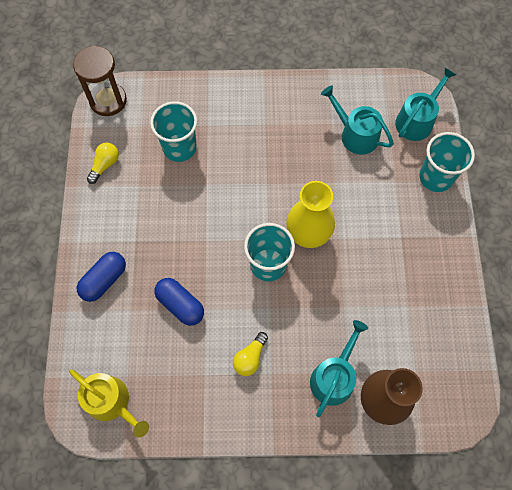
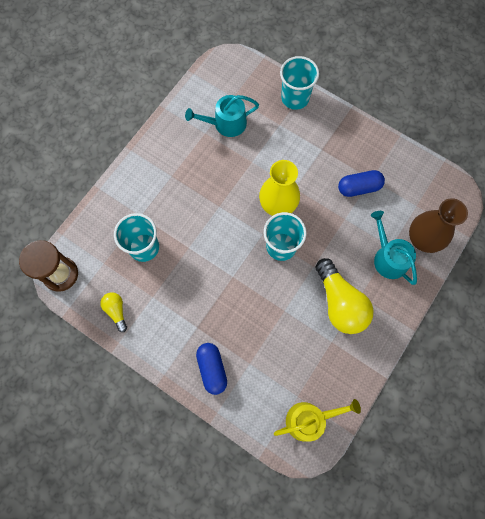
camera: 55 degrees left, 5 degrees up
blue capsule [154,278,204,326] -> blue capsule moved to [338,170,385,197]
yellow light bulb [233,332,268,376] -> yellow light bulb [316,258,374,334], size x2.00
turquoise watering can [395,68,456,141] -> none

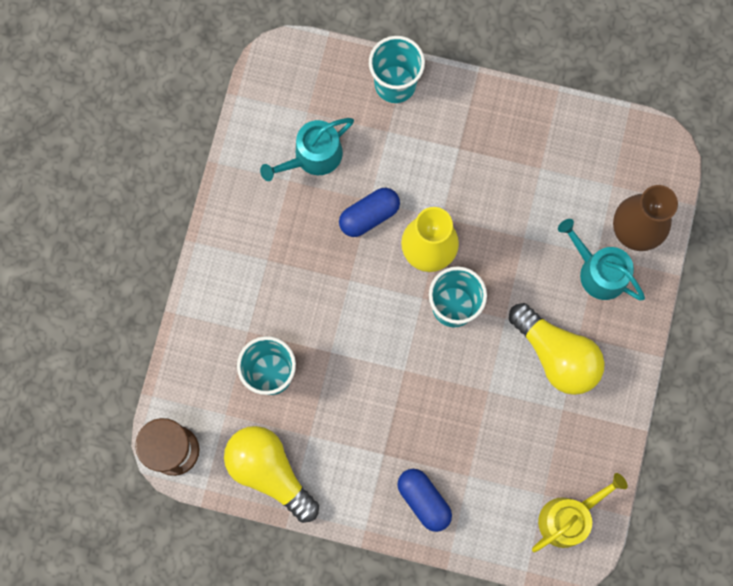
camera: 20 degrees left, 5 degrees up
yellow light bulb [100,292,127,332] -> yellow light bulb [224,426,319,523], size x2.00
blue capsule [338,170,385,197] -> blue capsule moved to [339,188,400,237]

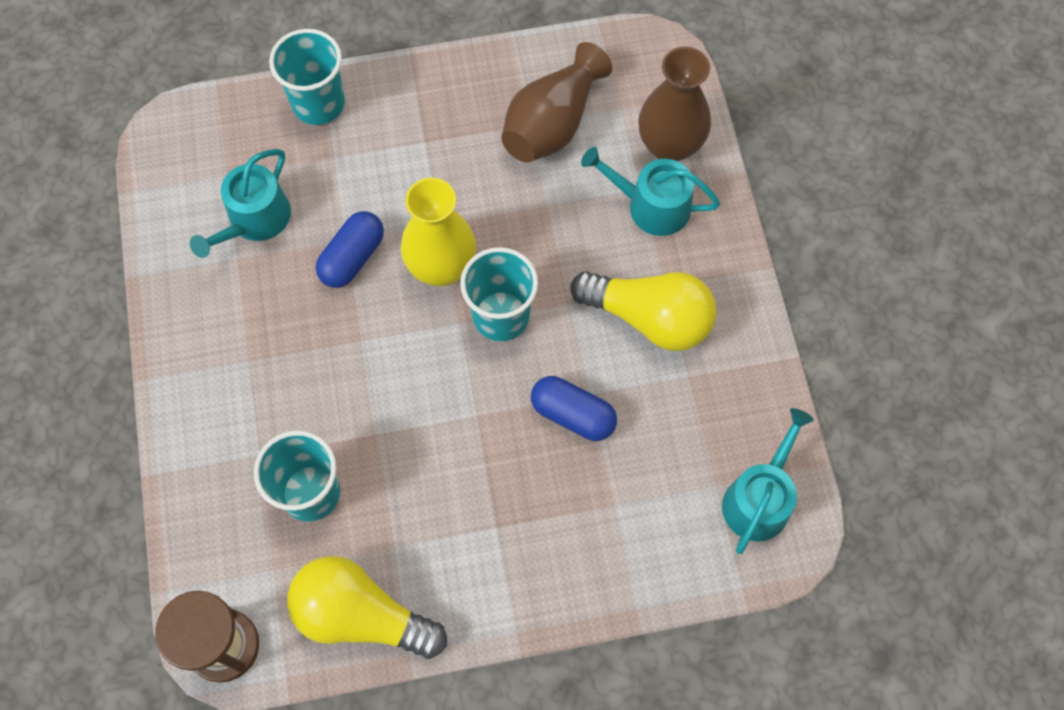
camera: 25 degrees left, 10 degrees down
blue capsule [397,469,452,532] -> blue capsule moved to [531,376,617,441]
yellow watering can [532,473,628,553] -> turquoise watering can [722,408,814,554]
none -> brown vase [501,42,612,162]

